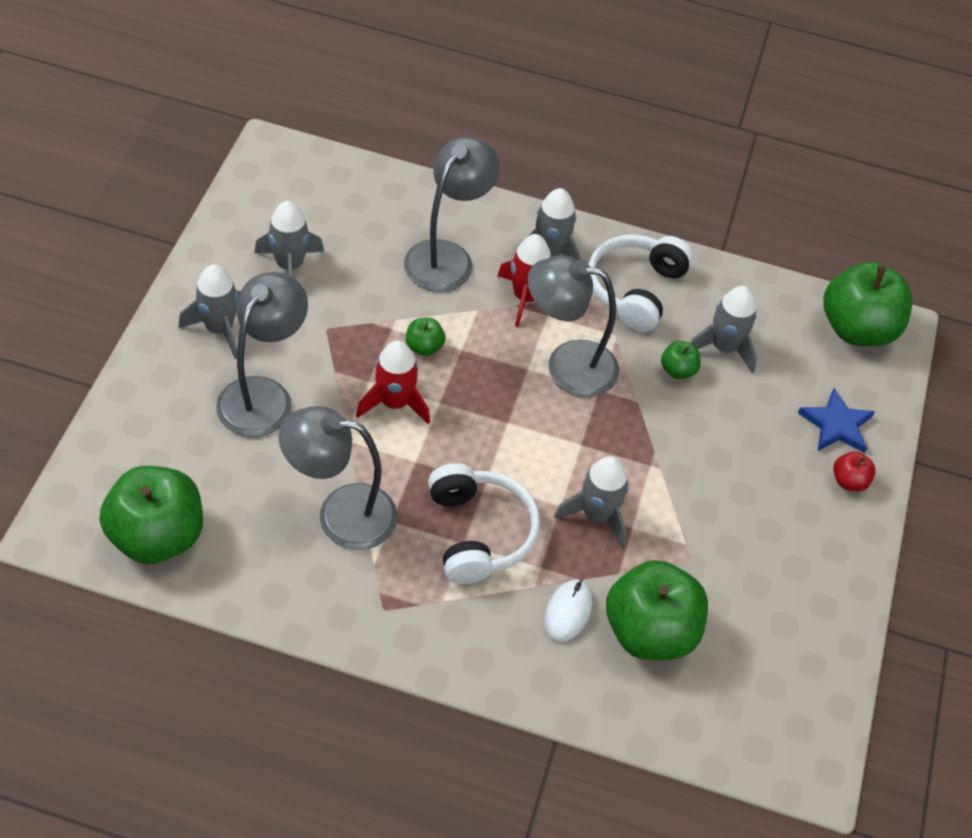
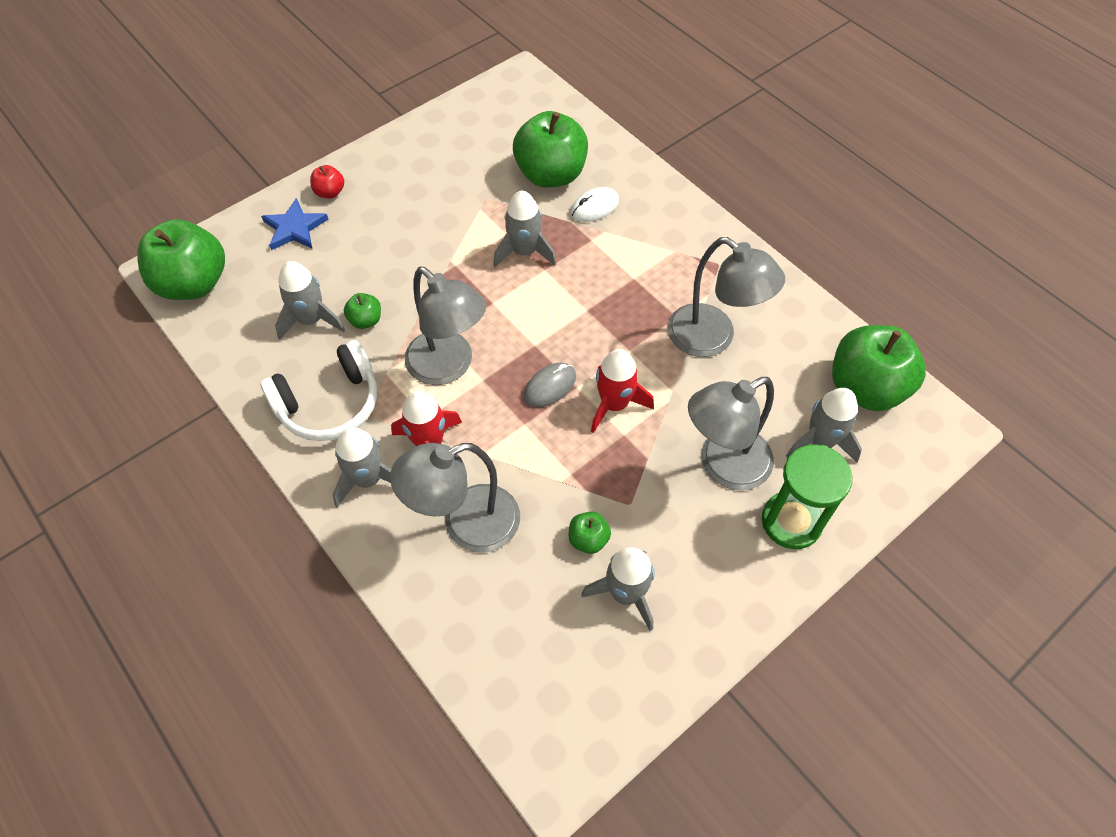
camera: 140 degrees left, 5 degrees up
grey rocket [179,265,241,359] -> grey rocket moved to [786,388,862,462]
green apple [406,318,445,356] -> green apple moved to [569,512,611,554]
white headphones [428,463,540,584] -> none
none -> grey mouse [523,363,576,407]
none -> green hourglass [762,445,852,549]

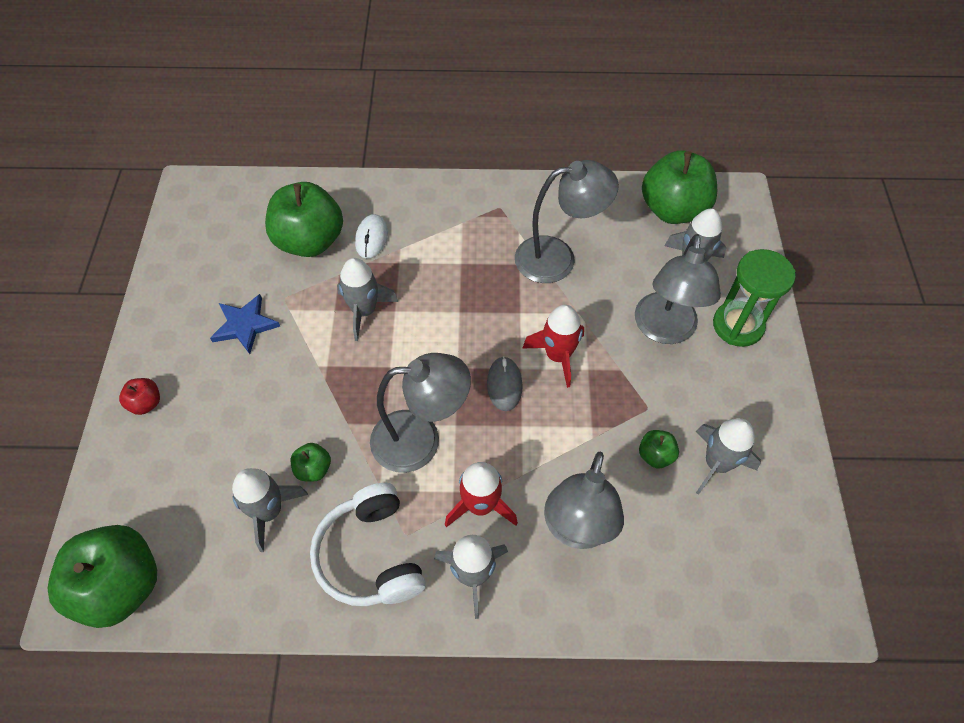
camera: 50 degrees left, 0 degrees up
white headphones [260,340,377,441] -> white headphones turned 150 degrees clockwise [310,483,426,606]
blue star [261,198,329,250] -> blue star moved to [210,294,280,354]

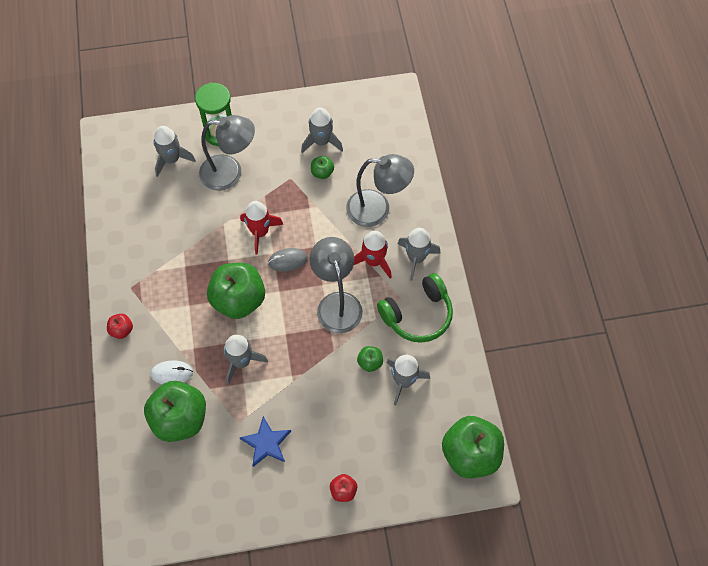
camera: 100 degrees left, 5 degrees up
white headphones [310,483,426,606] -> green headphones [377,273,453,343]
grey lamp [515,160,619,283] -> none
green apple [642,151,717,224] -> green apple moved to [207,263,265,319]
none -> red apple [107,314,133,339]

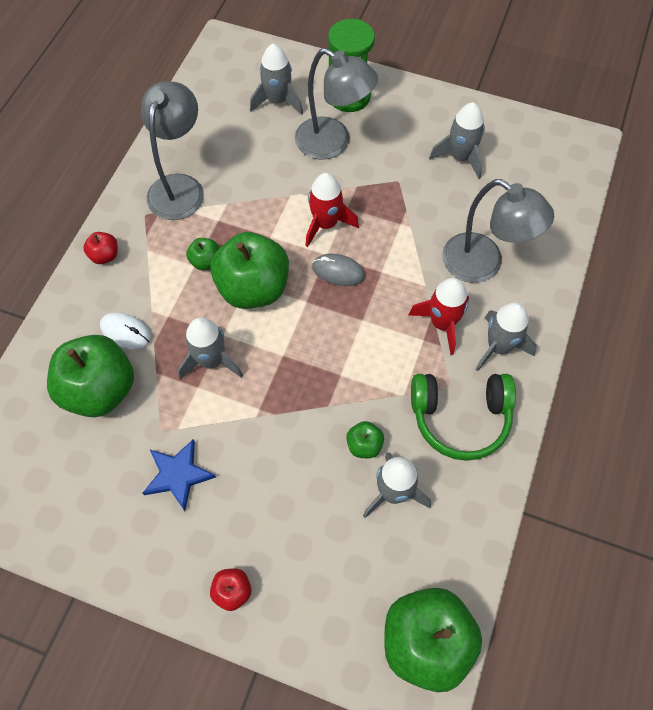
camera: 30 degrees right, 0 degrees up
grey lamp [309,237,363,333] -> grey lamp moved to [141,81,204,220]
green apple [311,156,334,179] -> green apple moved to [186,238,219,270]

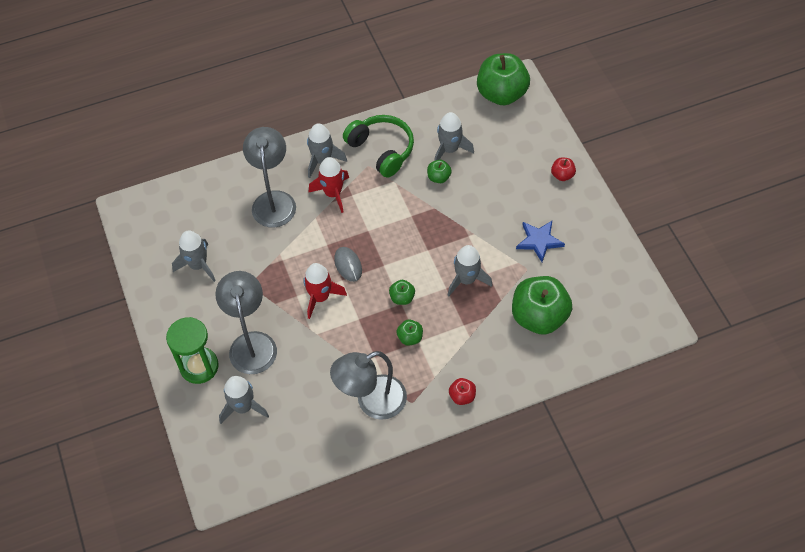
camera: 130 degrees left, 5 degrees down
white mouse [100,312,151,349] -> none
green apple [210,232,289,309] -> green apple [389,280,415,305], size x0.44

